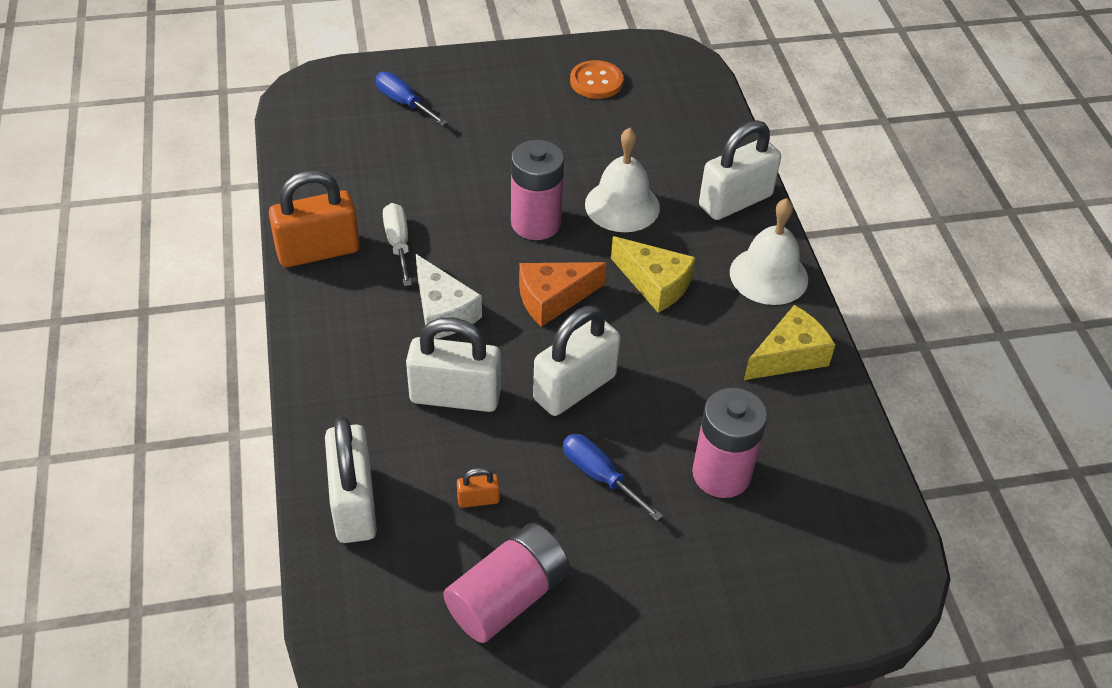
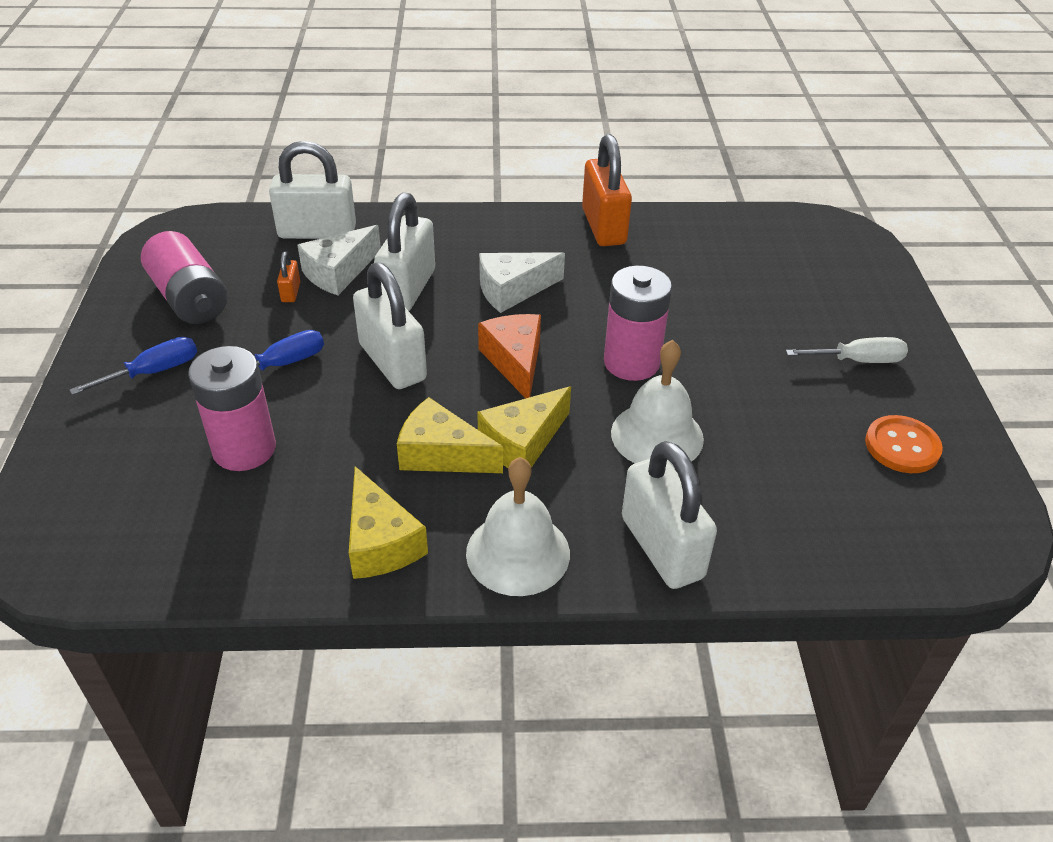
camera: 100 degrees right, 5 degrees down
blue screwdriver [375,71,448,126] -> blue screwdriver moved to [70,337,197,395]
white screwdriver [383,203,412,286] -> white screwdriver moved to [786,337,908,363]
none -> white cheese [297,225,381,295]
none -> yellow cheese [397,397,503,473]

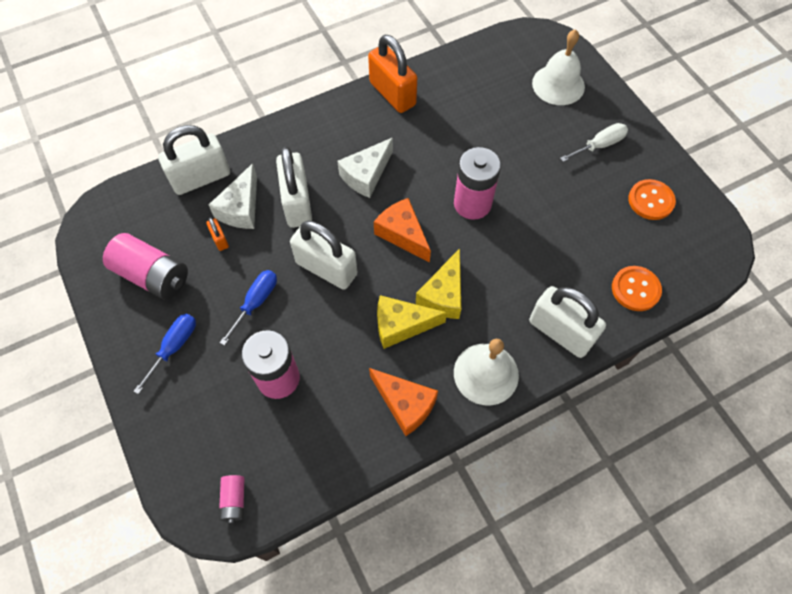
camera: 25 degrees left, 20 degrees up
yellow cheese [349,466,428,579] -> orange cheese [369,368,438,436]
white bell [611,340,704,468] -> white bell moved to [532,29,585,105]
none -> pink battery [219,475,244,523]
none -> orange button [612,266,662,311]

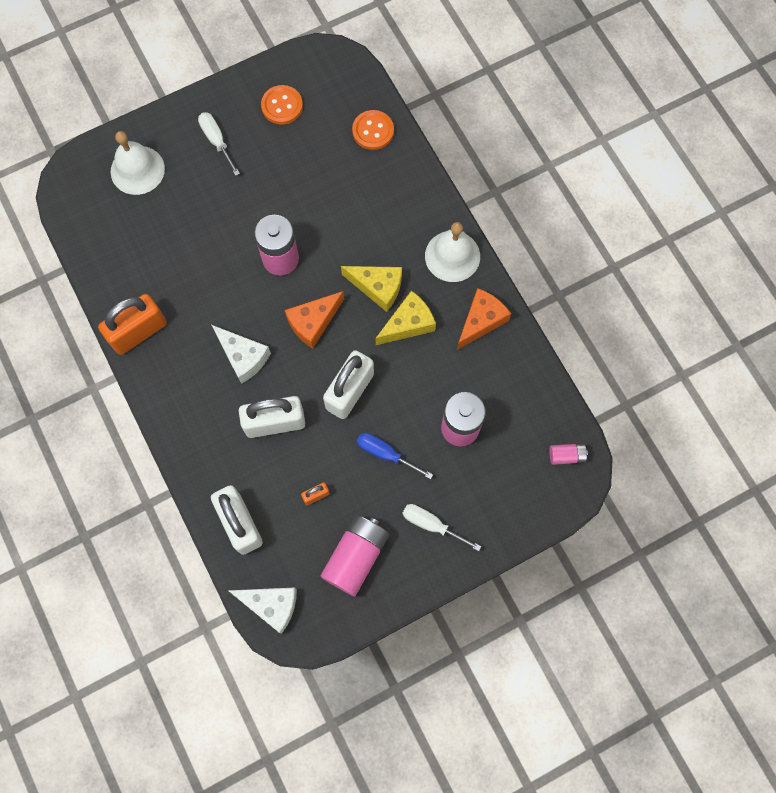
camera: 90 degrees left, 10 degrees up
blue screwdriver [133,314,196,394] -> white screwdriver [402,504,481,551]
white cheese [209,163,257,229] -> white cheese moved to [228,588,297,634]
yellow cheese [377,295,447,349] -> yellow cheese turned 120 degrees counterclockwise [376,291,436,345]
white padlock [529,286,606,358] -> none

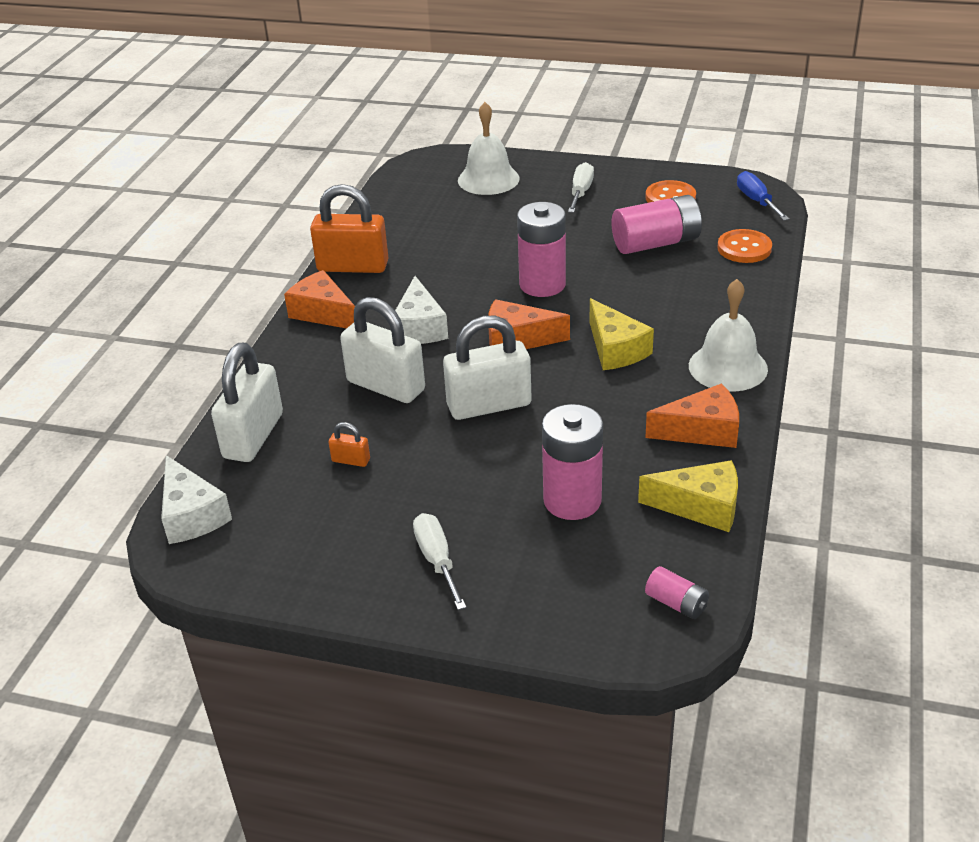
camera: 45 degrees right, 35 degrees down
pink battery [320,515,389,596] -> pink battery moved to [612,195,702,254]
blue screwdriver [357,433,433,479] -> blue screwdriver moved to [737,171,789,220]
yellow cheese [376,291,436,345] -> yellow cheese moved to [638,460,738,532]
none -> orange cheese [284,270,355,329]

